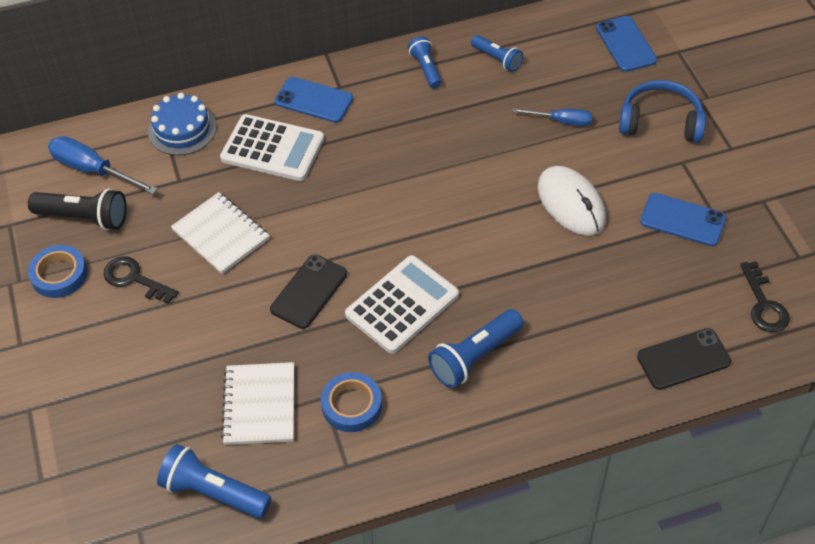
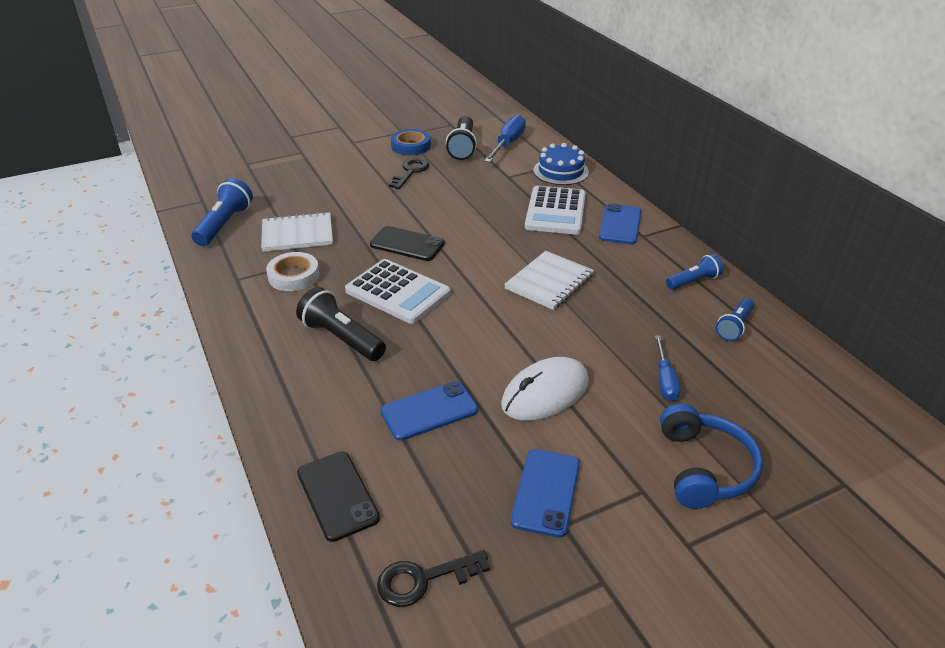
camera: 80 degrees right, 15 degrees down
white notebook [171,192,270,274] -> white notebook moved to [504,251,594,310]
blue tape [321,372,382,432] -> white tape [266,252,319,291]
blue flashlight [428,309,524,388] -> black flashlight [296,287,386,361]
blue phone [596,16,657,72] -> blue phone moved to [380,381,478,441]

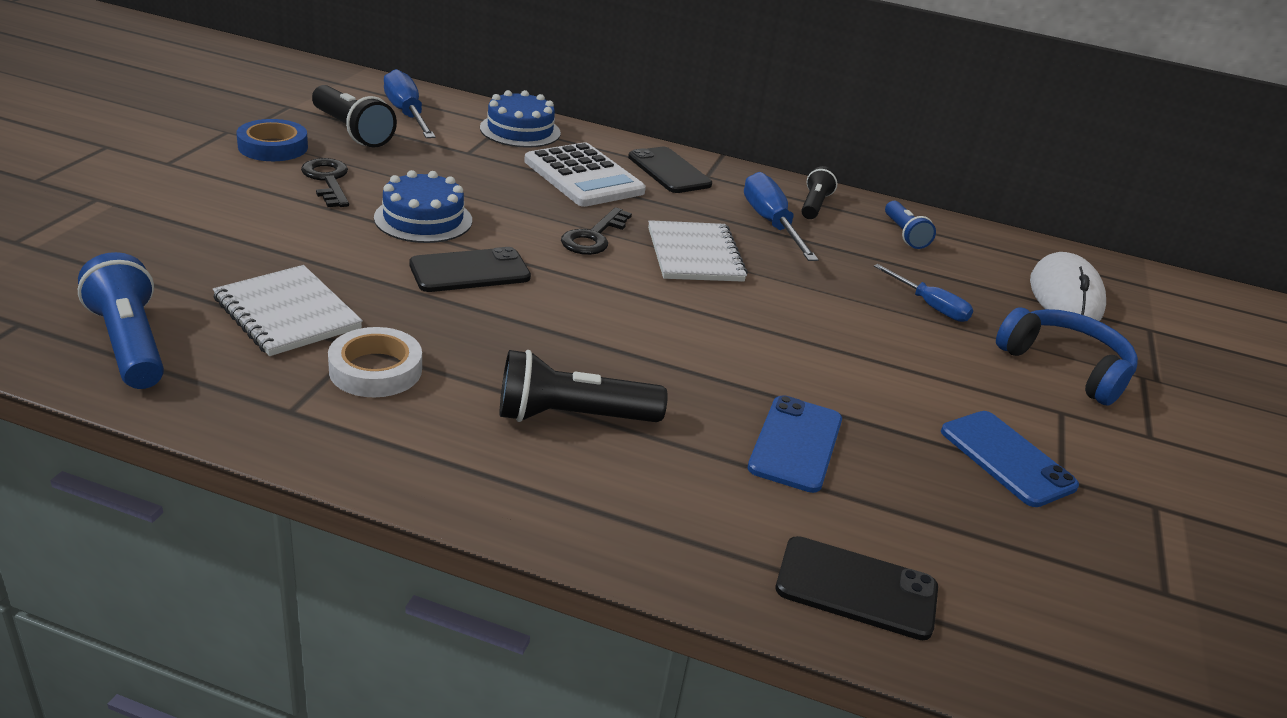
camera: 50 degrees left, 5 degrees down
white notebook [261,212,333,252] -> white notebook turned 75 degrees counterclockwise [213,265,363,356]
white calculator [345,259,451,324] -> none
black key [377,550,490,607] -> black key moved to [561,207,632,255]
white mouse [501,357,589,421] -> white mouse moved to [1030,252,1106,321]
blue phone [599,203,641,244] -> black phone [628,147,712,193]
blue flashlight [666,254,723,290] -> black flashlight [801,166,838,219]
none -> blue cake [374,170,472,243]
none -> blue screwdriver [744,172,819,261]

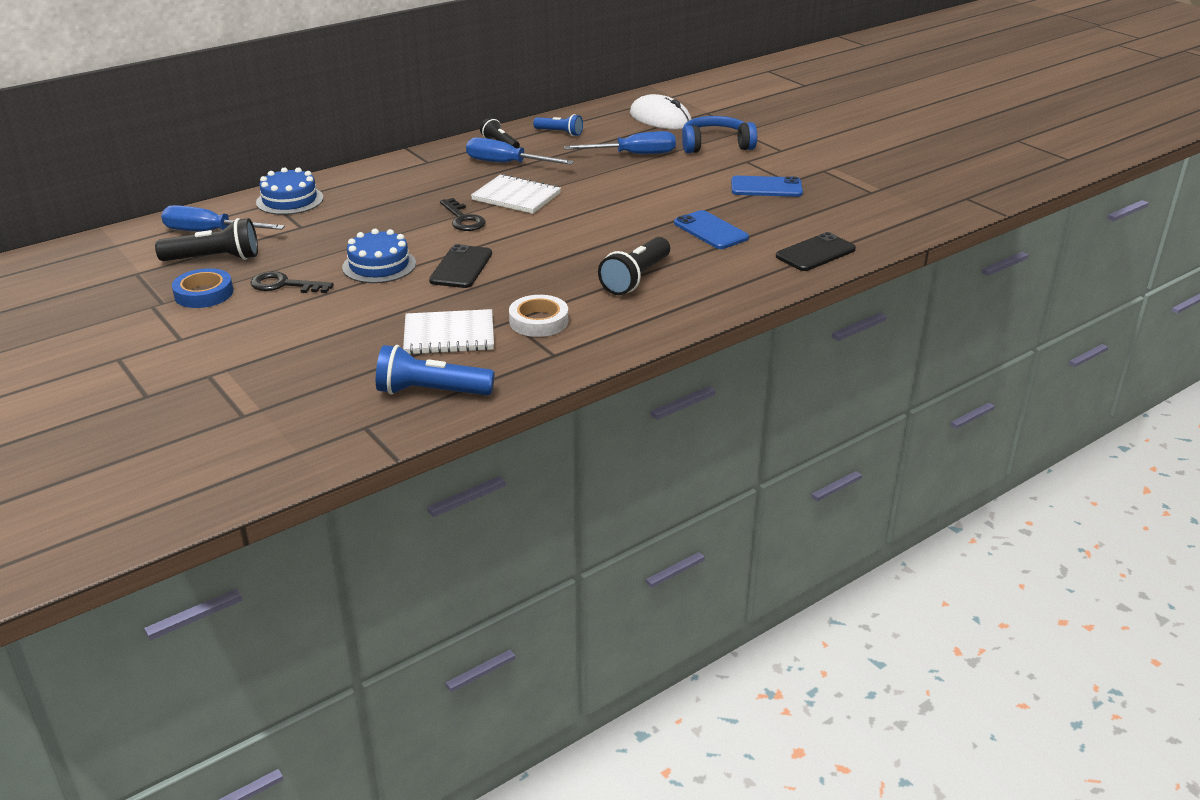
camera: 50 degrees left, 0 degrees up
white calculator [524,142,646,207] -> none
black phone [628,147,712,193] -> none
blue screwdriver [874,264,973,322] -> blue screwdriver [564,131,676,154], size x1.58

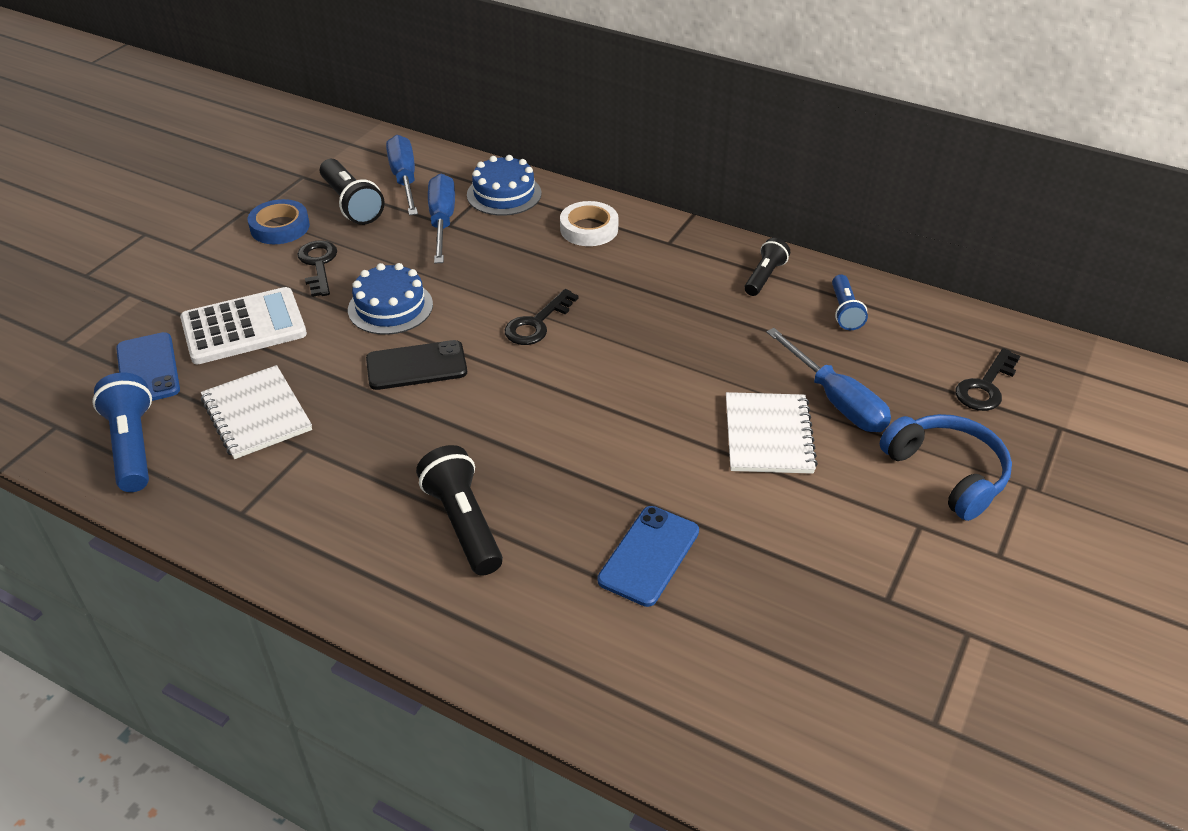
camera: 65 degrees right, 10 degrees up
blue screwdriver [466,137,574,165] -> blue screwdriver moved to [428,174,455,263]
white notebook [471,174,561,214] -> white notebook moved to [726,392,818,474]
white tape [509,295,568,337] -> white tape moved to [560,201,618,246]
black flashlight [598,237,670,295] -> black flashlight turned 60 degrees clockwise [416,445,503,575]
white mouse [630,94,692,130] -> black key [955,348,1020,411]
blue phone [731,176,803,197] -> blue phone moved to [116,332,180,401]
black phone [776,232,856,271] -> none
none -> white calculator [180,287,307,364]

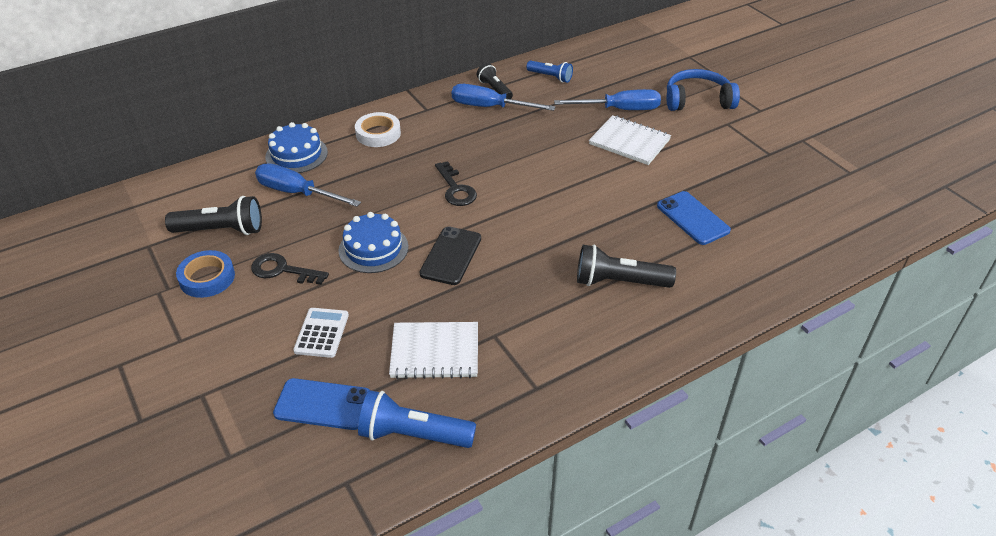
camera: 60 degrees left, 0 degrees up
white calculator [180,287,307,364] -> white calculator [293,308,349,358], size x0.60
blue screwdriver [386,135,418,215] -> blue screwdriver moved to [452,84,555,111]
black key [955,348,1020,411] -> none

